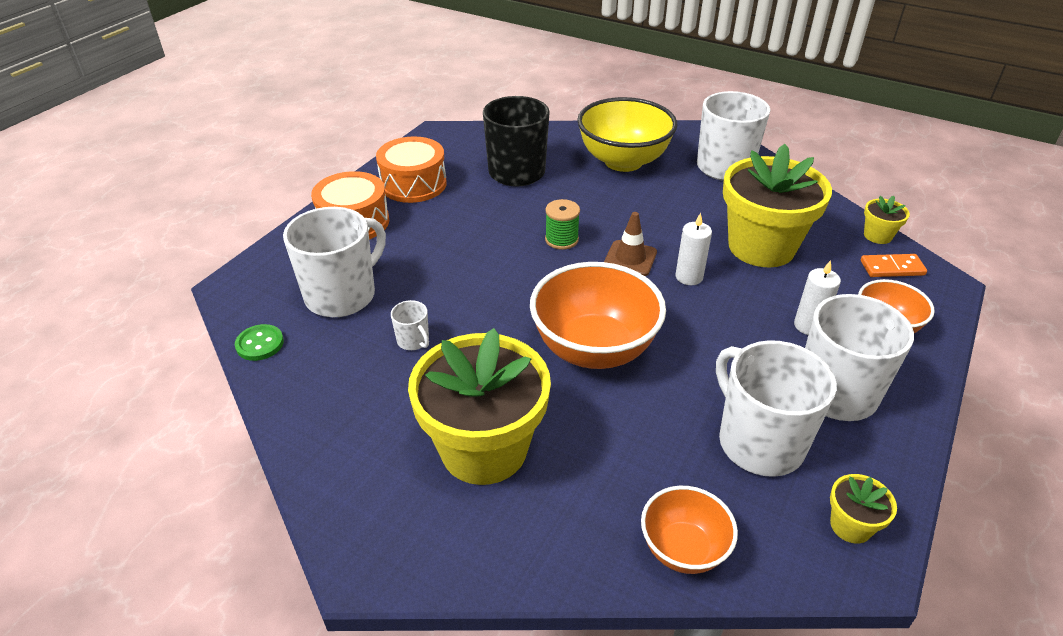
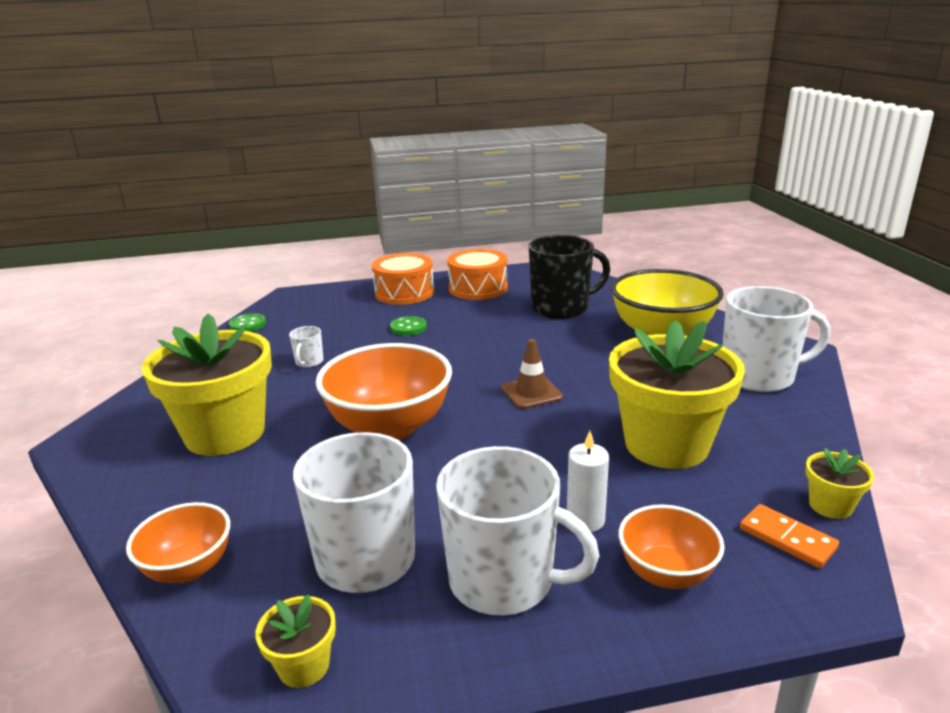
camera: 50 degrees right, 15 degrees down
white mug [283,207,386,317] -> none
green spool [545,199,580,250] -> none
white candle [675,213,712,285] -> none
none -> green button [390,316,427,336]

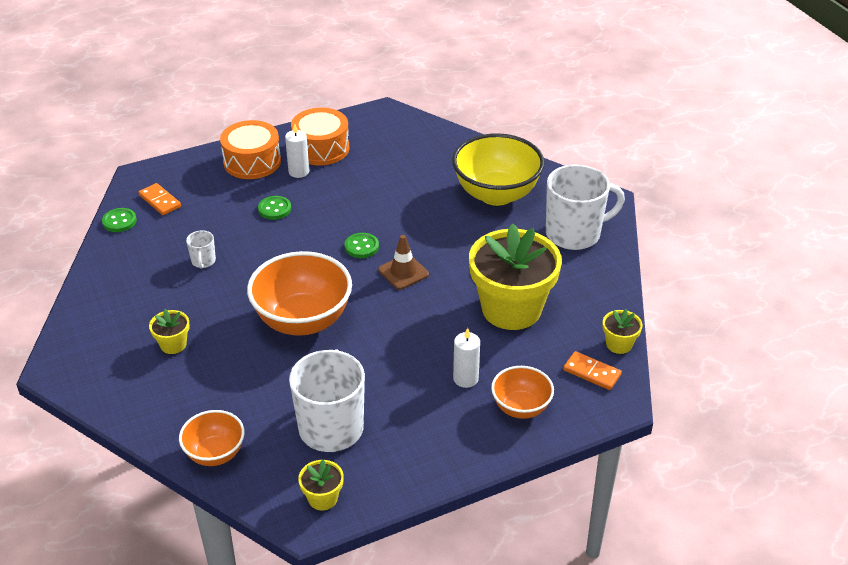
camera: 15 degrees left, 15 degrees up
yellow flower pot [141,313,272,456] -> yellow flower pot [149,309,190,354], size x0.42
white mug [436,446,599,615] -> none
black mug [528,235,610,319] -> none
none -> orange domino [138,183,181,215]
none -> white candle [285,124,309,178]
none -> green button [345,233,379,258]

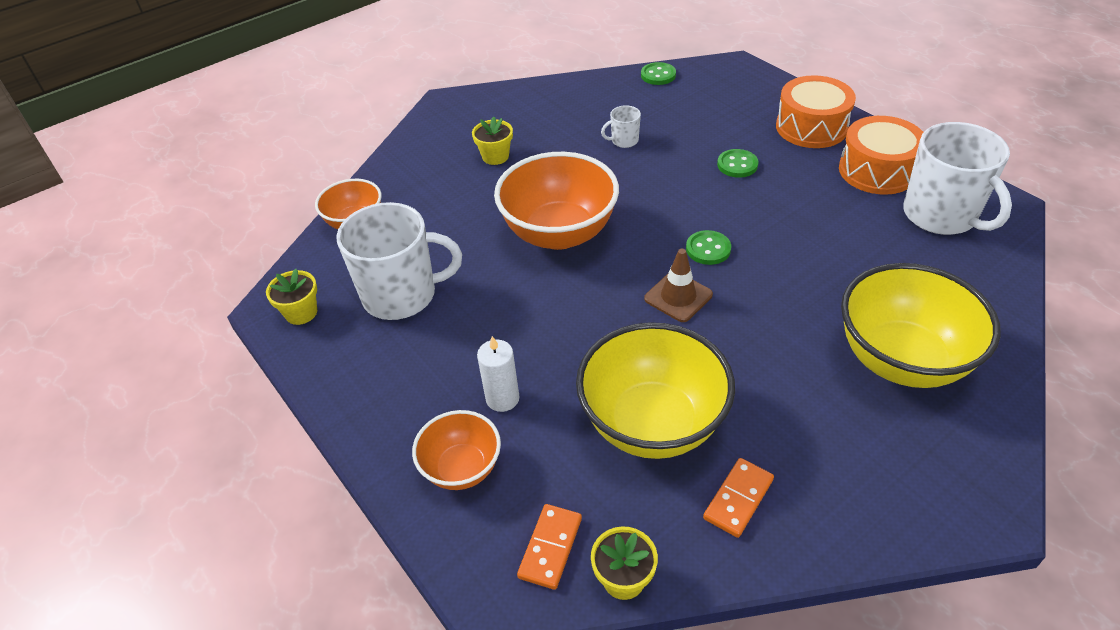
camera: 80 degrees right, 5 degrees up
orange domino [138,183,181,215] -> orange domino moved to [703,458,774,538]
white candle [285,124,309,178] -> none
yellow flower pot [469,223,562,330] -> yellow bowl [576,322,735,459]
white mug [546,165,625,250] -> white mug moved to [903,122,1012,235]

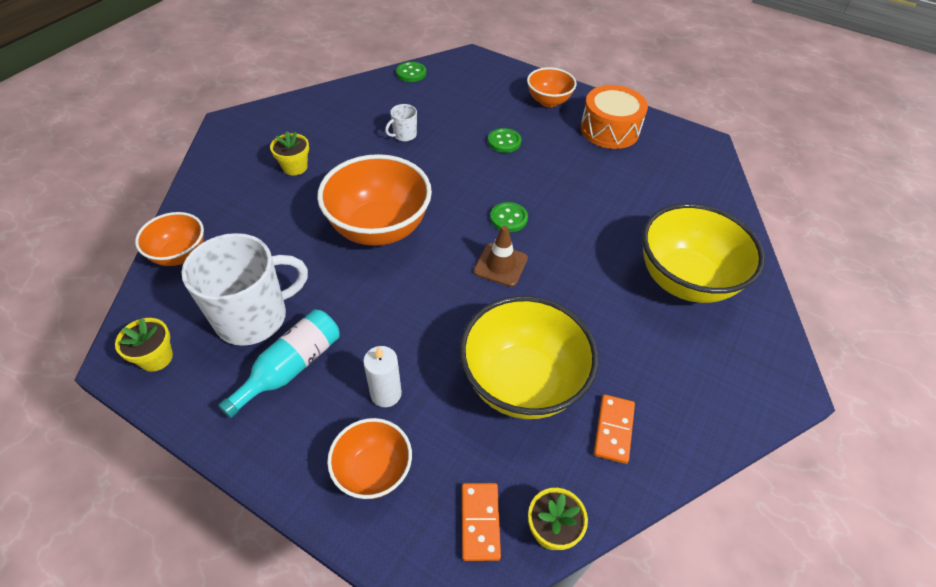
camera: 25 degrees left, 5 degrees up
orange drum [776,75,856,148] -> orange bowl [527,67,577,107]
white mug [903,122,1012,235] -> none
none -> turquoise bottle [218,309,340,418]

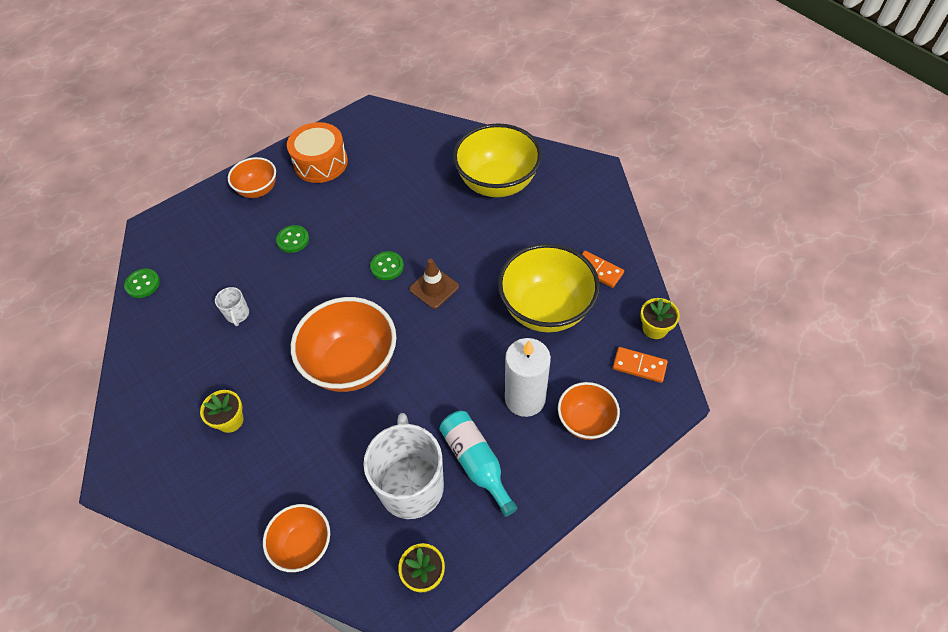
camera: 65 degrees left, 5 degrees up
white candle [363,346,402,407] -> white candle [505,338,551,417], size x1.65

